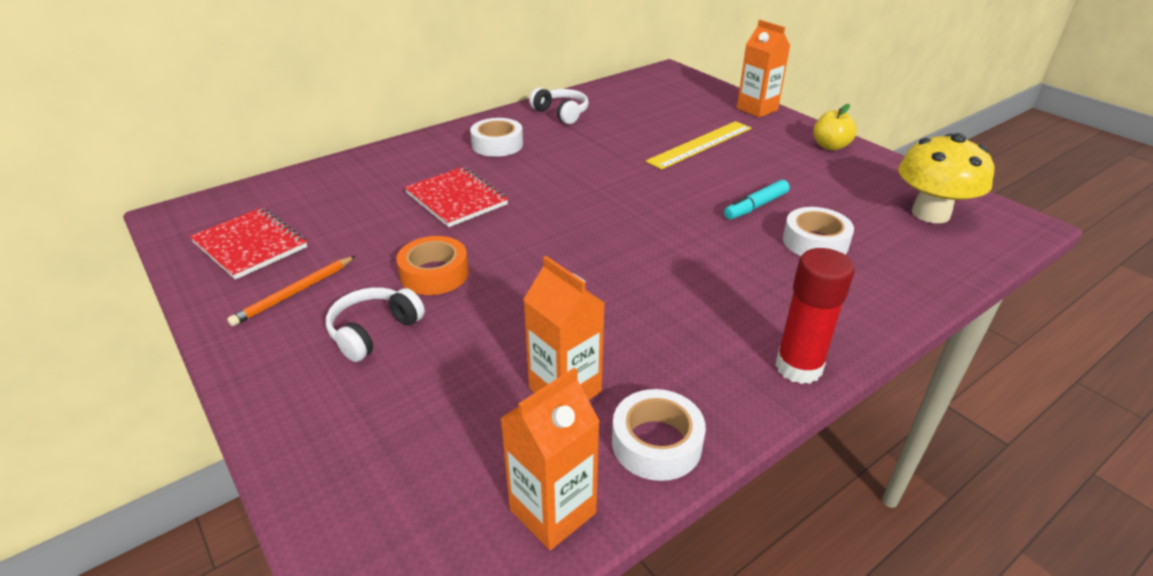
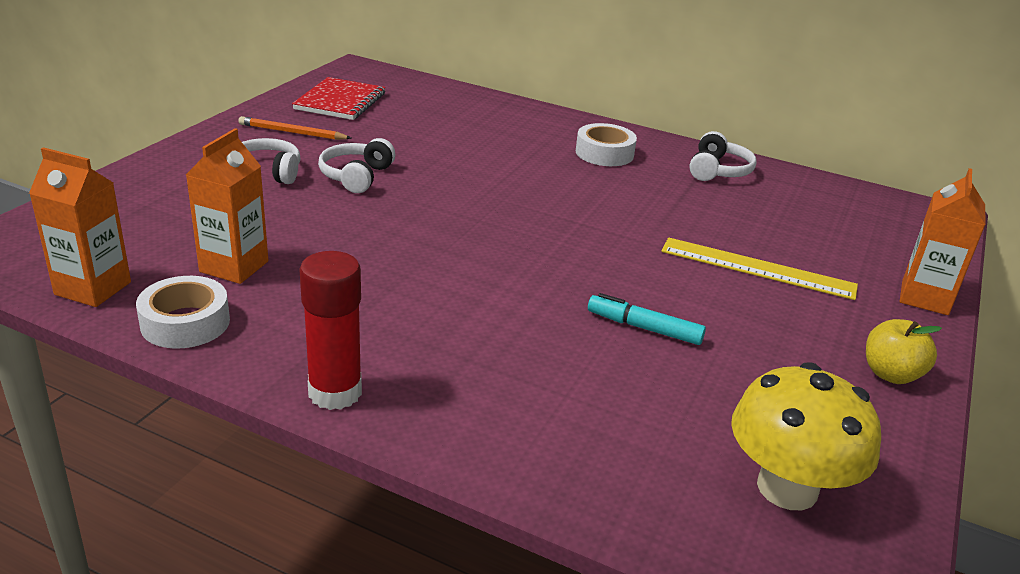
camera: 60 degrees right, 5 degrees down
orange tape [396,236,469,295] -> white headphones [318,138,395,193]
red notebook [404,167,508,227] -> none
white tape [783,207,854,256] -> none

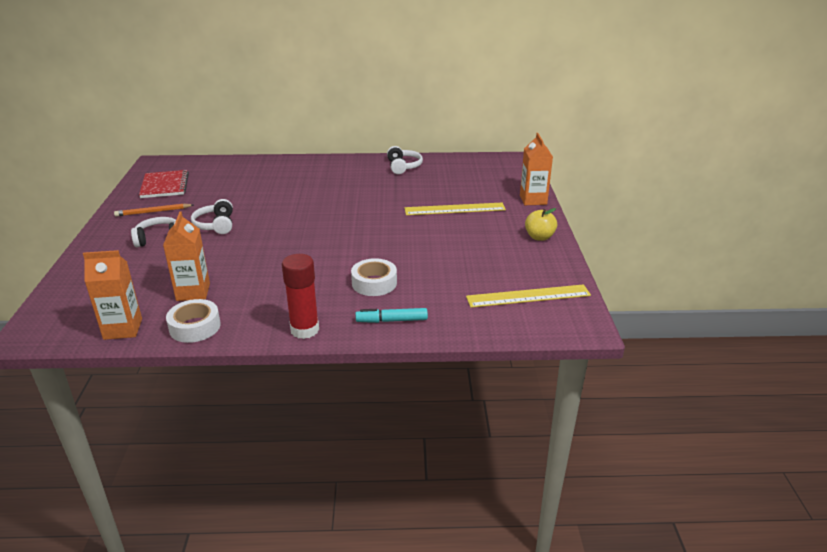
camera: 25 degrees left, 0 degrees up
white tape [576,123,637,166] -> white tape moved to [351,258,397,296]
turquoise marker [588,293,706,345] -> turquoise marker moved to [355,308,428,323]
yellow mushroom [731,362,881,510] -> yellow ruler [466,284,591,308]

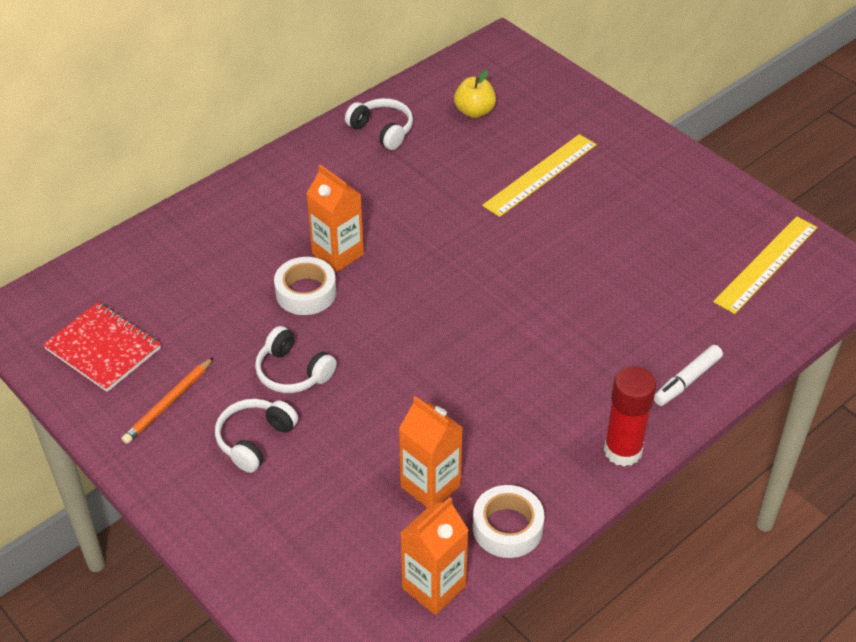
camera: 40 degrees left, 15 degrees up
white tape [351,258,397,296] -> white tape moved to [274,257,336,315]
turquoise marker [355,308,428,323] -> white marker [654,345,723,406]
orange carton [520,133,553,205] -> orange carton moved to [306,164,364,272]
yellow apple [525,208,557,241] -> yellow apple moved to [454,70,496,118]

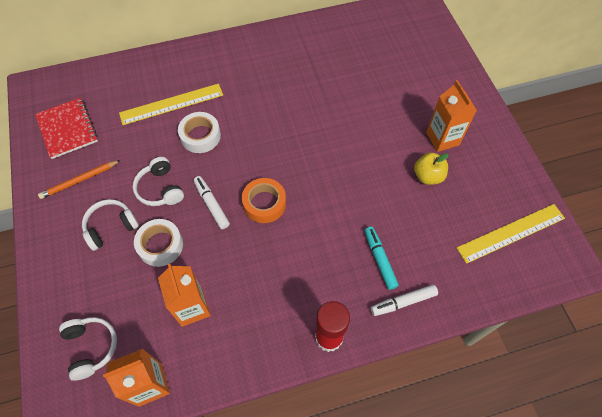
camera: 25 degrees right, 15 degrees up
orange carton [306,164,364,272] -> orange carton moved to [426,80,477,152]
white headphones [345,98,413,150] -> white headphones moved to [59,317,117,381]
yellow apple [454,70,496,118] -> yellow apple moved to [414,152,449,185]
white tape [473,485,544,558] -> white tape moved to [134,219,183,267]
yellow ruler [482,134,597,217] -> yellow ruler moved to [119,84,223,125]
none -> white marker [193,176,230,229]
none -> orange tape [242,178,286,223]
none -> turquoise marker [365,227,399,290]

